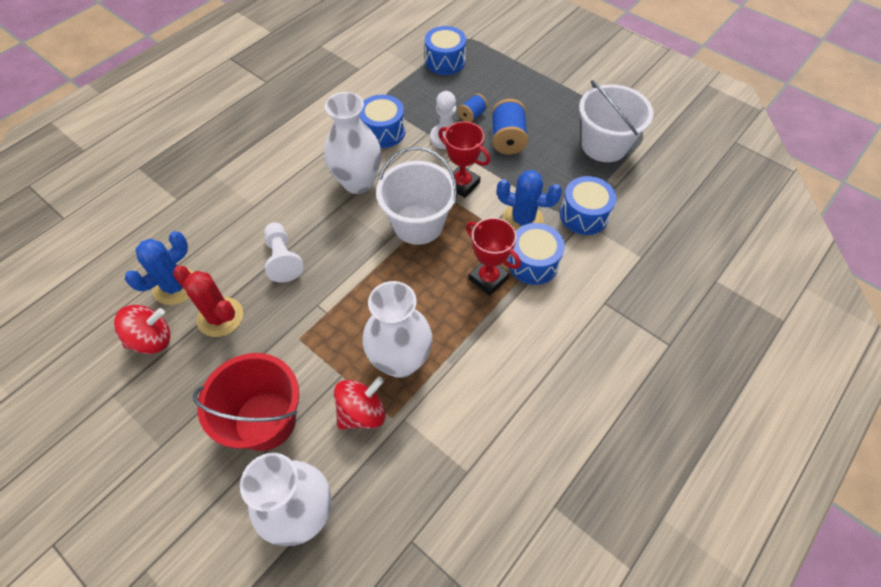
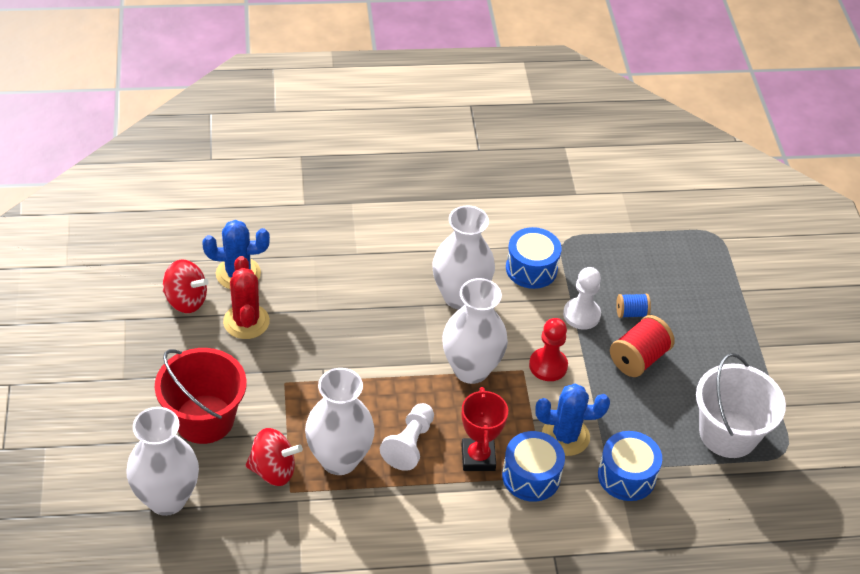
camera: 40 degrees right, 10 degrees down
white pawn [264,222,303,282] -> white pawn moved to [380,403,434,471]
white bucket [376,146,457,245] -> white vase [442,278,508,384]
blue drum [425,26,466,75] -> none
red trophy [438,121,490,198] -> red pawn [529,318,568,381]
blue spool [492,99,528,154] -> red spool [610,315,675,377]
blue cactus [497,170,562,231] -> blue cactus turned 60 degrees counterclockwise [536,384,610,456]

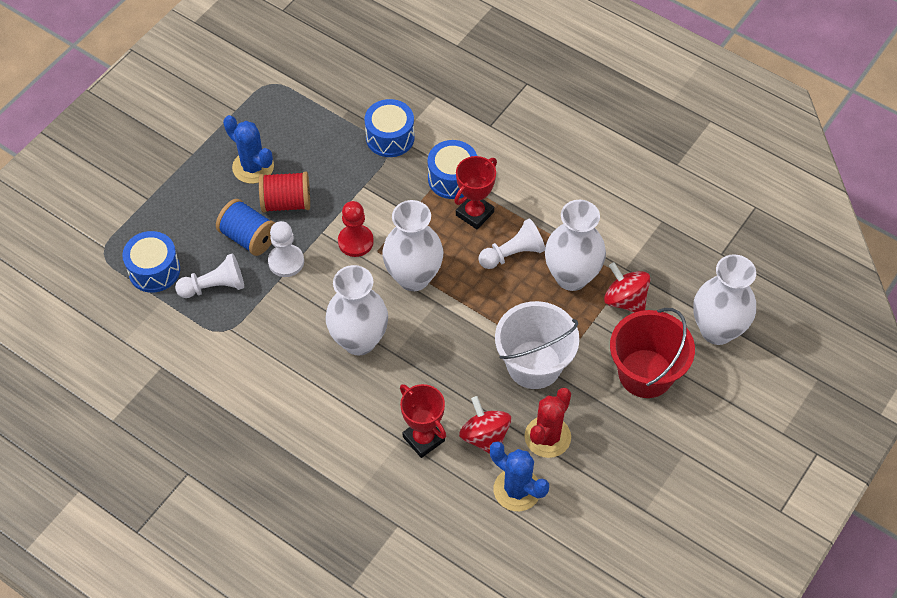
camera: 135 degrees left, 10 degrees up
red spinning top [163,260,209,313] -> red spinning top moved to [459,396,511,454]
blue drum [506,227,561,289] -> blue drum moved to [122,231,180,293]
blue cactus [536,384,610,456] -> blue cactus moved to [223,115,274,184]
blue spool [616,294,651,318] -> blue spool [216,199,275,256], size x1.71
white bucket [696,353,786,458] -> white bucket moved to [495,301,580,389]
none -> white pawn [175,253,244,298]
none -> red trophy [400,384,446,458]

